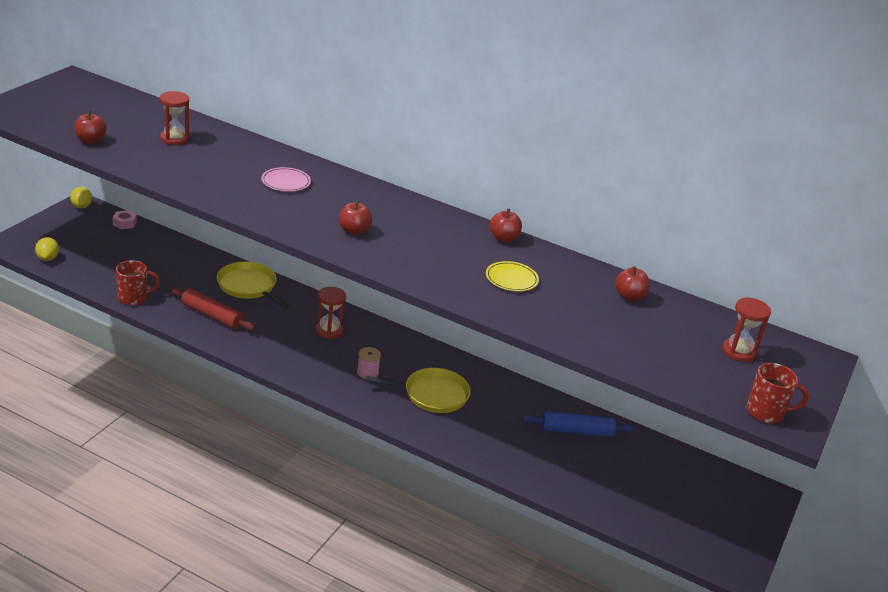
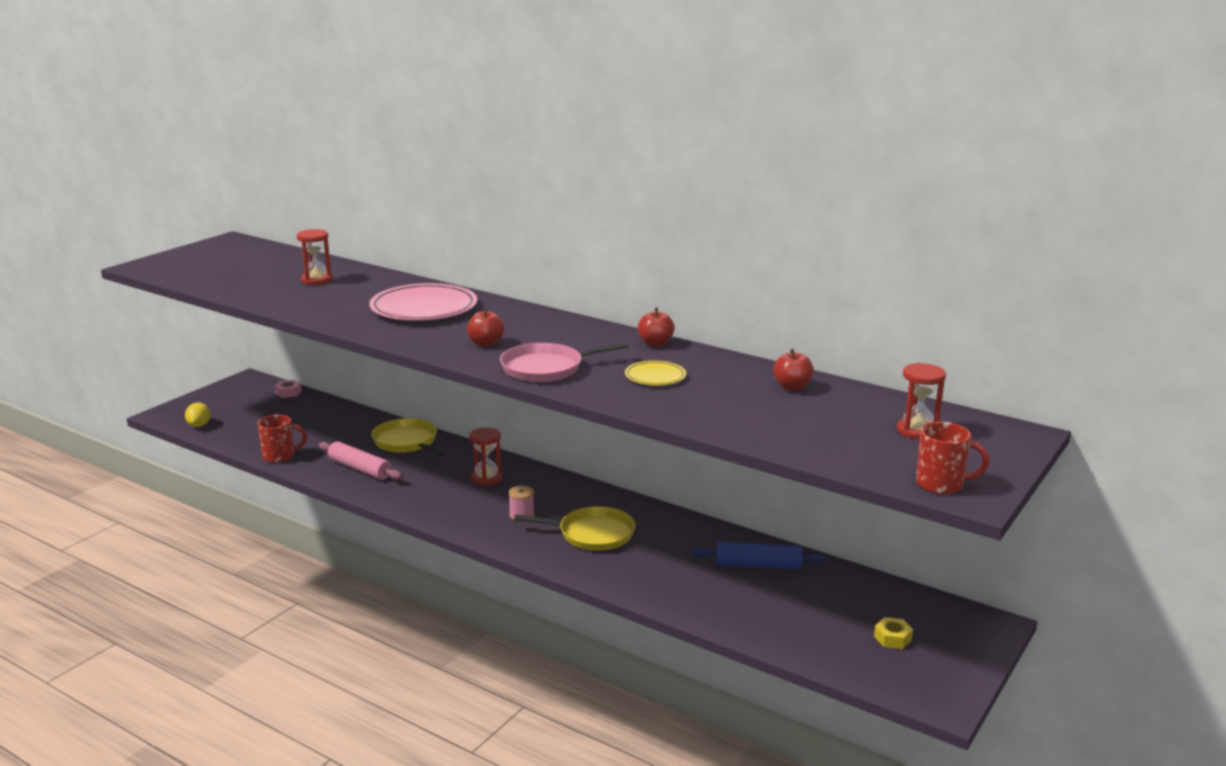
camera: 10 degrees right, 10 degrees down
yellow lemon [70,187,92,208] -> none
red apple [74,111,106,144] -> none
red rolling pin [171,287,255,331] -> pink rolling pin [319,441,402,480]
pink plate [261,167,311,192] -> pink plate [369,283,477,321], size x2.00
none -> pink pan [500,342,629,382]
none -> yellow nut [874,617,913,649]

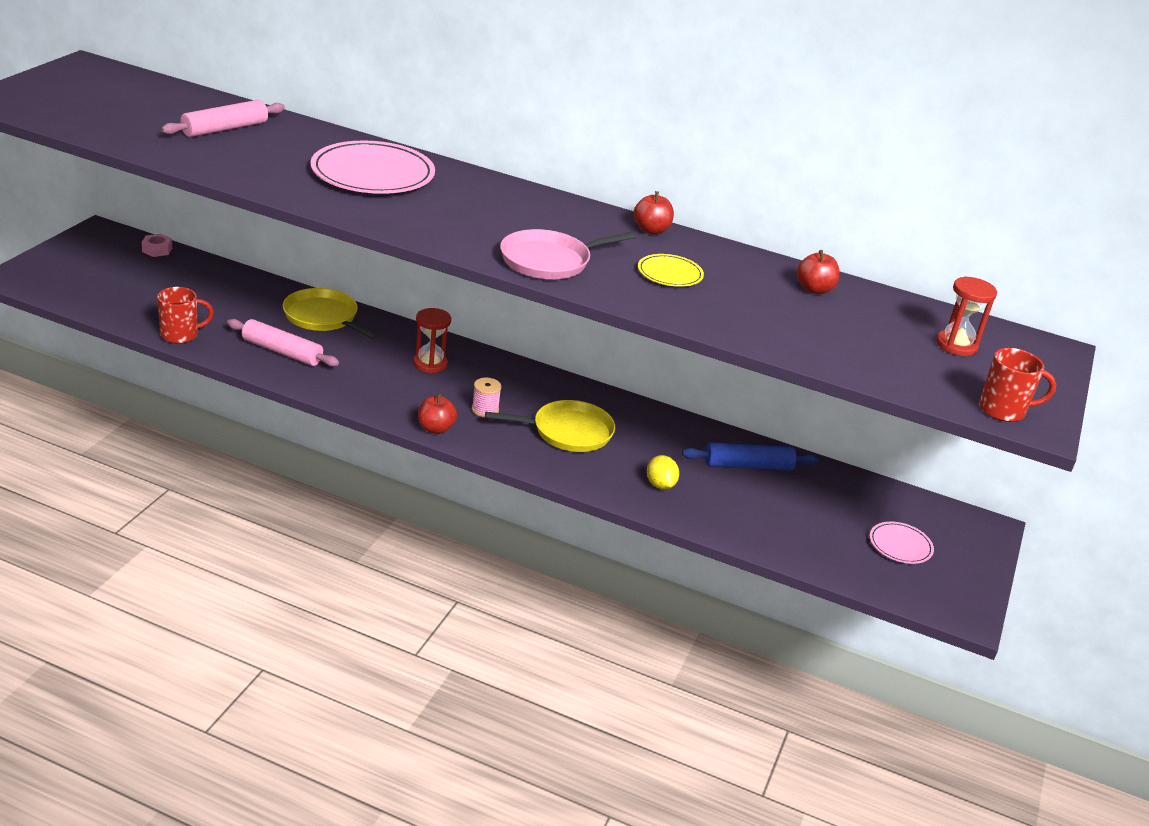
camera: 15 degrees left, 10 degrees up
yellow lemon [185,402,210,427] -> yellow lemon moved to [647,455,679,489]
red hourglass [297,229,332,285] -> pink rolling pin [161,100,285,137]
red apple [467,307,504,347] -> red apple moved to [418,394,457,434]
yellow nut [874,617,913,649] -> pink plate [870,522,934,564]

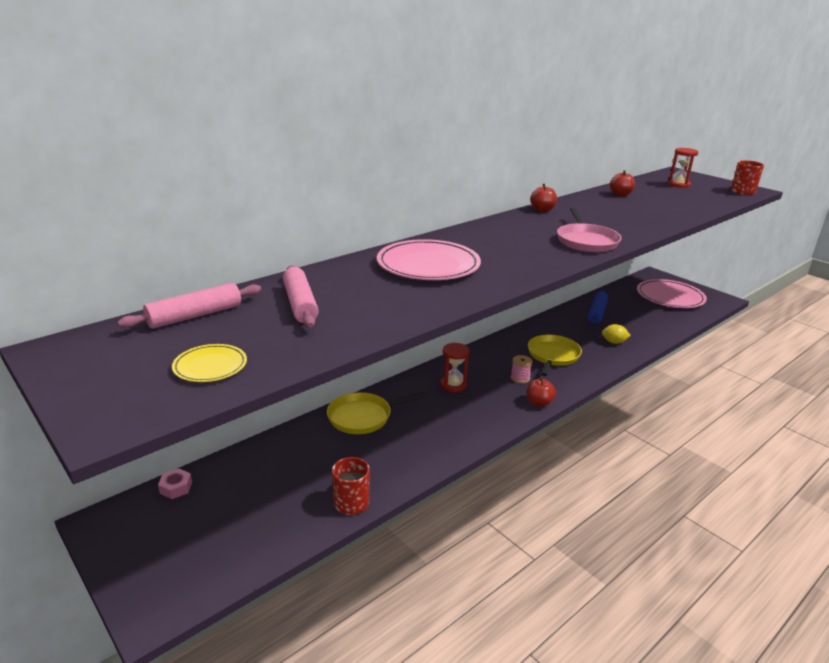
camera: 60 degrees left, 5 degrees down
pink rolling pin [227,319,339,367] -> pink rolling pin moved to [118,283,261,329]
yellow plate [638,254,704,287] -> yellow plate moved to [172,344,247,382]
pink plate [870,522,934,564] -> pink plate [637,279,707,308], size x2.00

